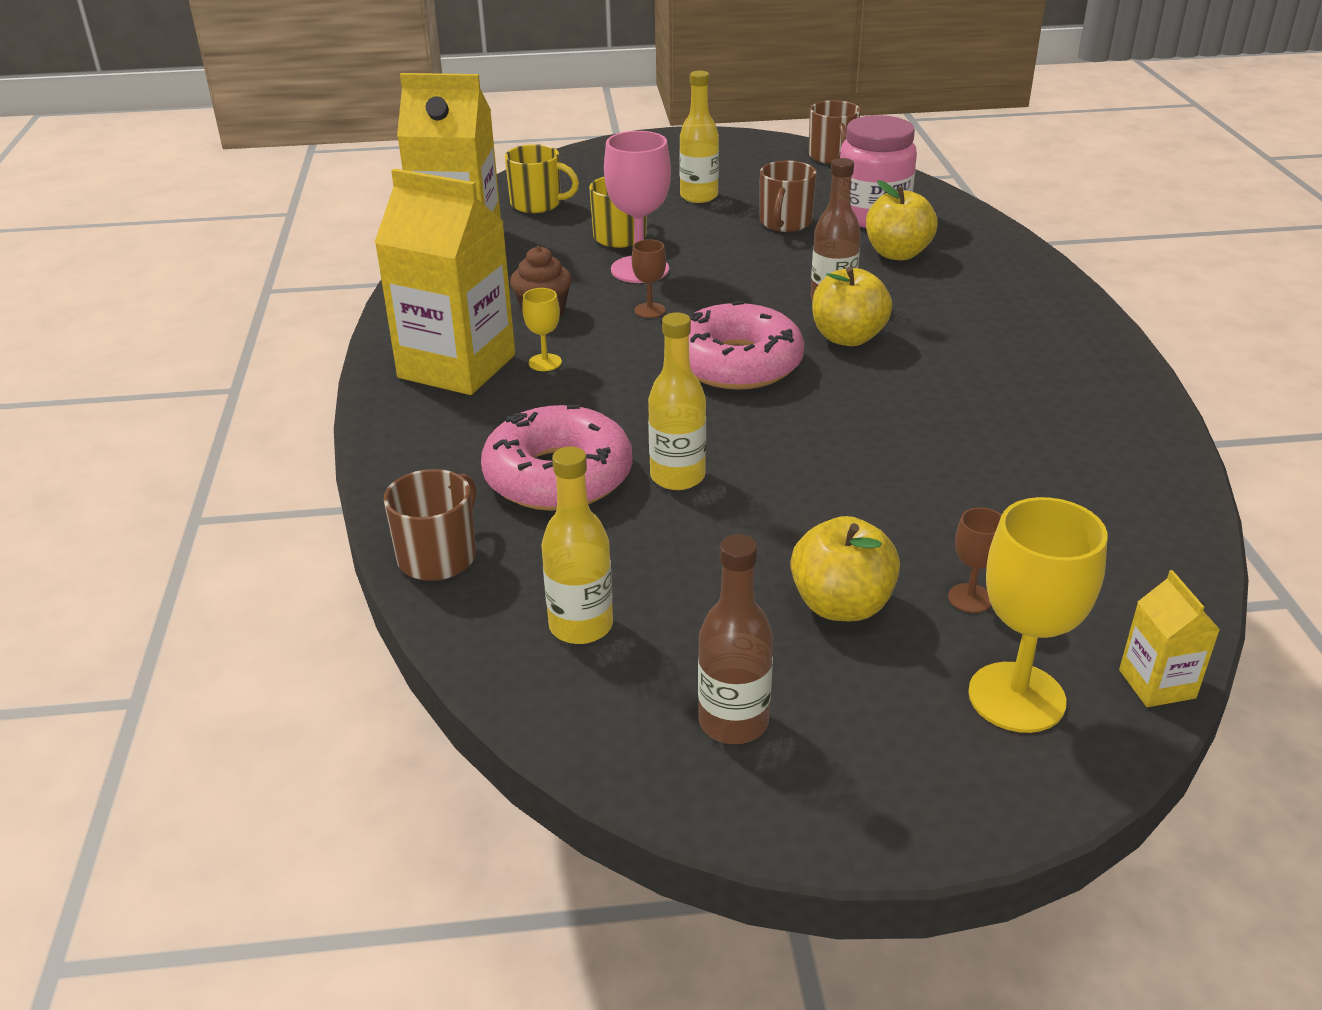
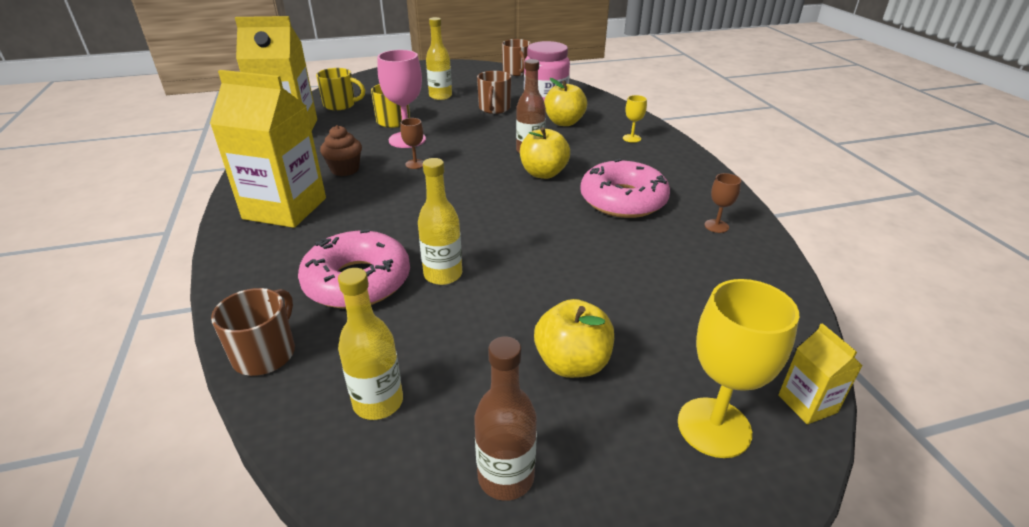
camera: 10 degrees left, 0 degrees up
yellow goblet [522,288,562,371] -> yellow goblet moved to [623,95,647,143]
pink donut [689,301,804,390] -> pink donut moved to [580,159,670,218]
brown goblet [948,508,1002,613] -> brown goblet moved to [705,173,741,233]

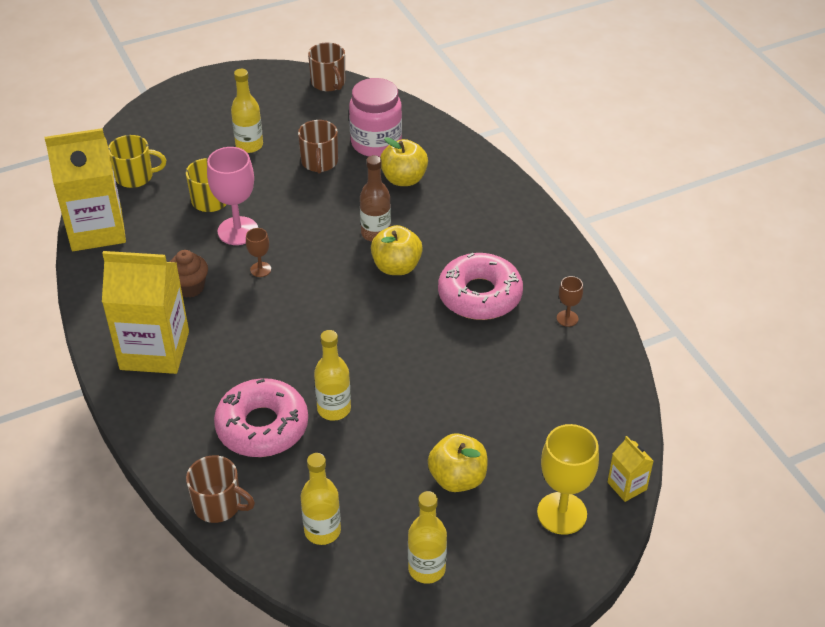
camera: 10 degrees left, 10 degrees up
brown mug [211,288,295,376] -> brown mug turned 105 degrees clockwise [186,455,255,523]
brown bottle [474,336,537,501] -> yellow bottle [408,491,447,584]
yellow goblet [623,95,647,143] -> none

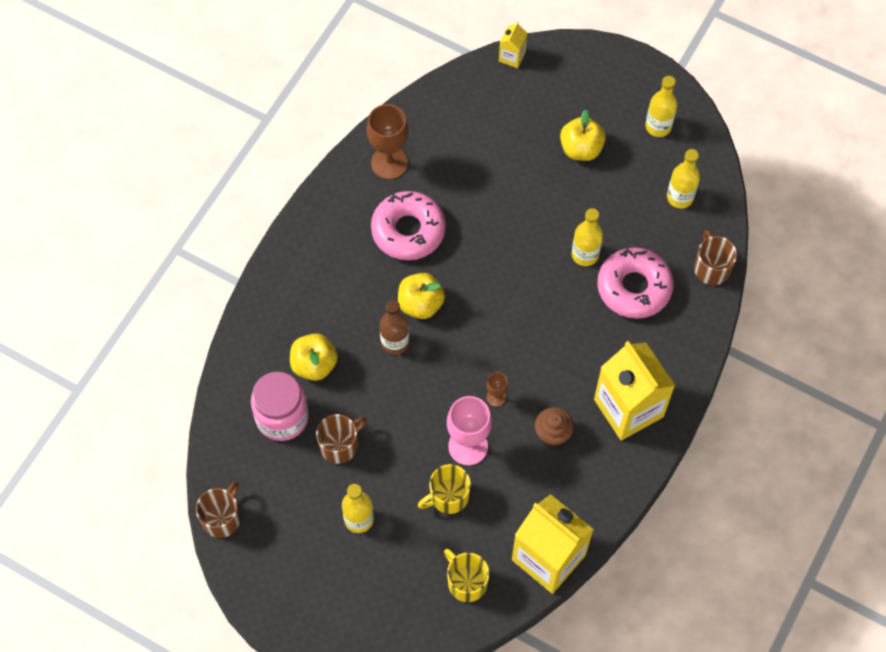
camera: 125 degrees left, 20 degrees up
yellow goblet [537,424,599,535] -> none
brown goblet [557,276,583,327] -> brown goblet [367,104,408,179], size x2.00

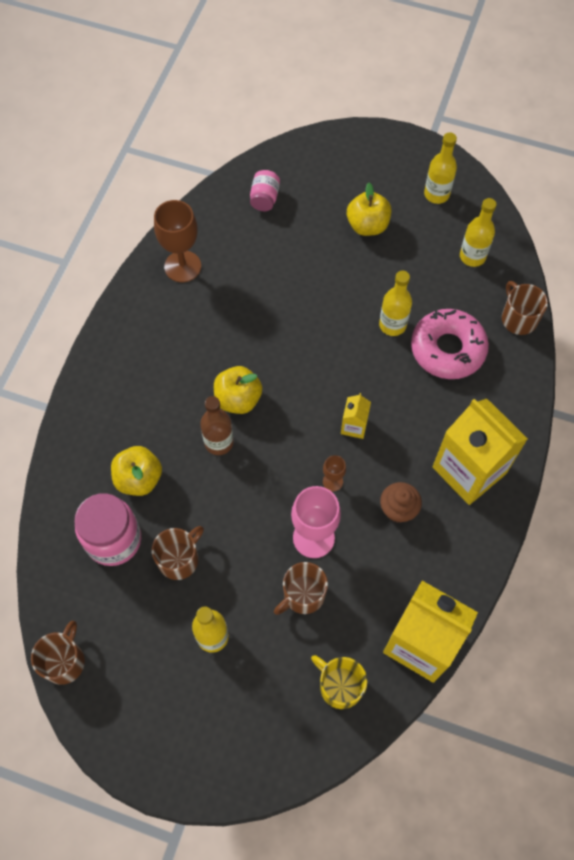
camera: 10 degrees left, 0 degrees up
pink donut [371,191,446,260] -> none
yellow mug [418,464,471,514] -> brown mug [274,562,328,615]
yellow carton [499,22,527,68] -> yellow carton moved to [341,393,371,439]
none -> pink jar [250,170,280,211]

